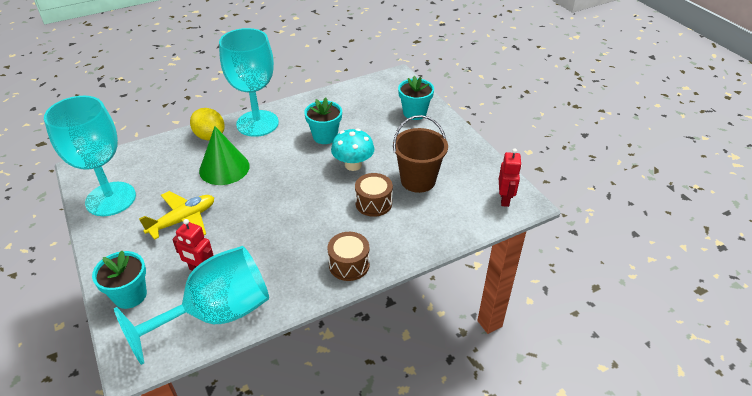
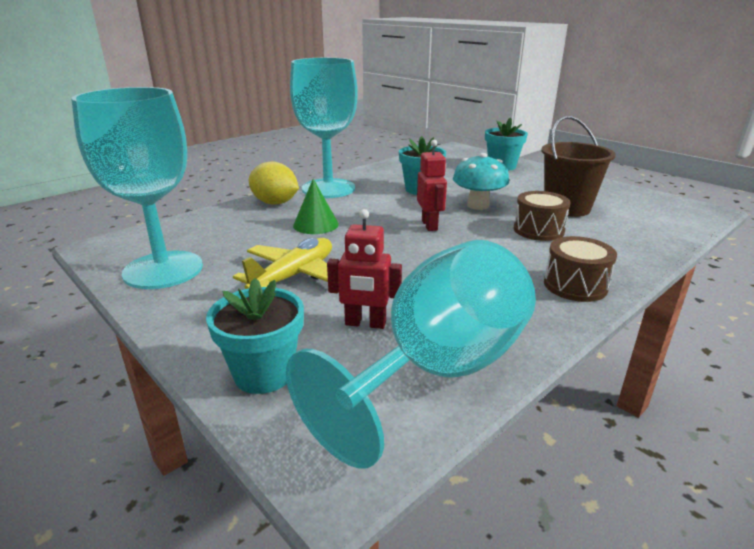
camera: 15 degrees left, 15 degrees down
green cone [199,126,250,185] -> green cone [293,179,339,234], size x0.66
red robot [499,148,522,207] -> red robot moved to [417,140,447,231]

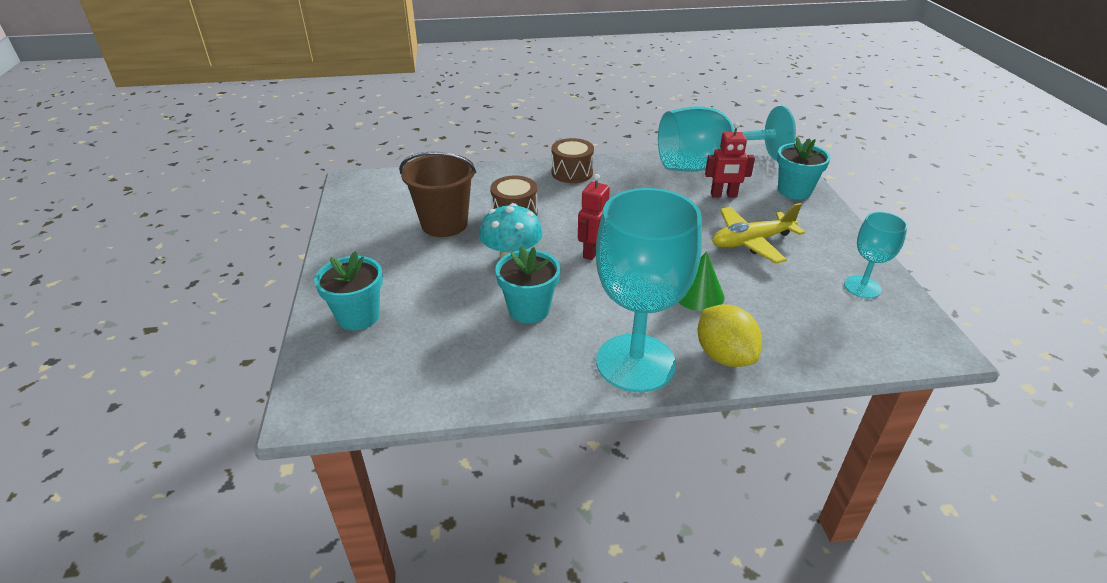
camera: 145 degrees left, 10 degrees up
turquoise goblet [71,87,203,289] -> turquoise goblet [844,212,908,298], size x0.50
red robot [327,209,402,329] -> red robot turned 135 degrees clockwise [705,122,755,197]

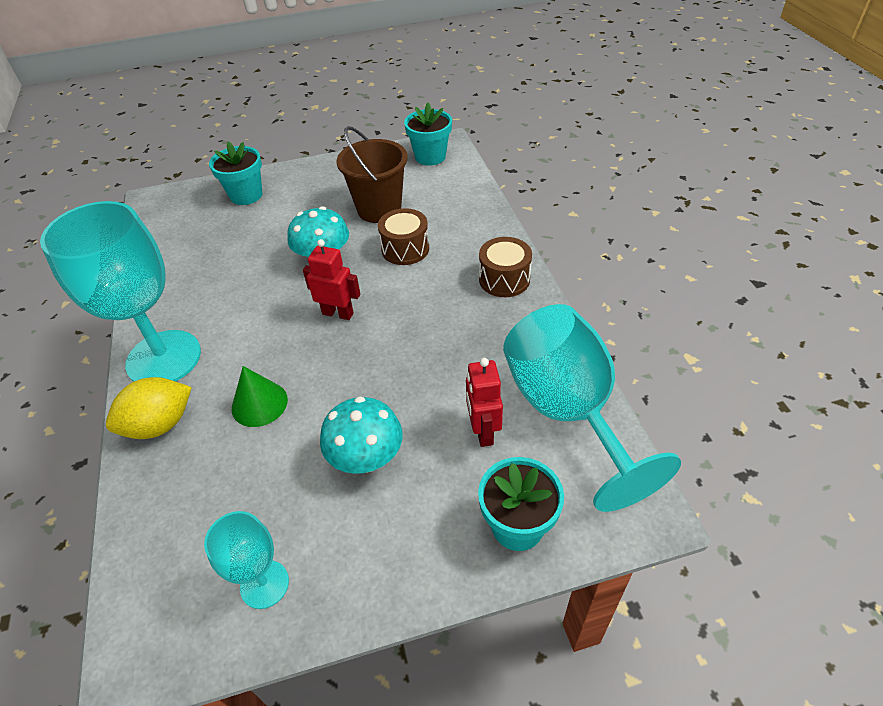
camera: 85 degrees right, 10 degrees up
turquoise flower pot [495,246,560,323] -> turquoise flower pot moved to [404,103,452,166]
yellow plane [712,203,805,264] -> turquoise mushroom [320,396,403,474]

